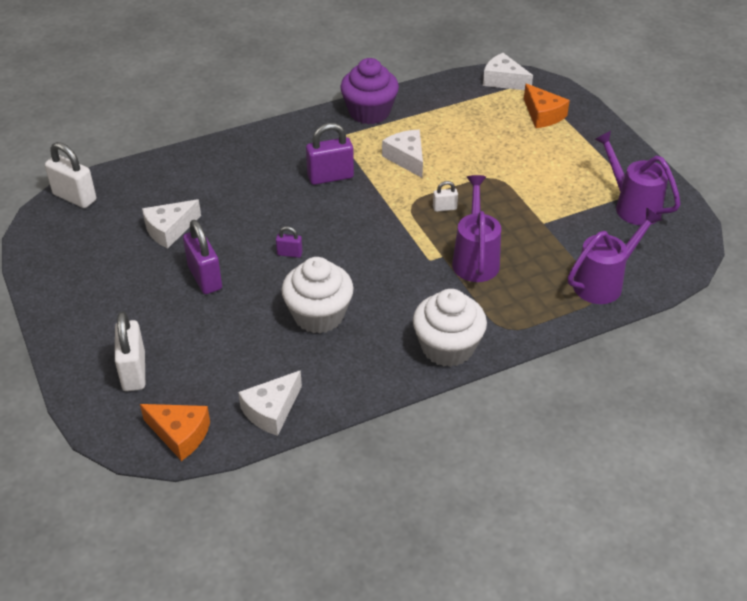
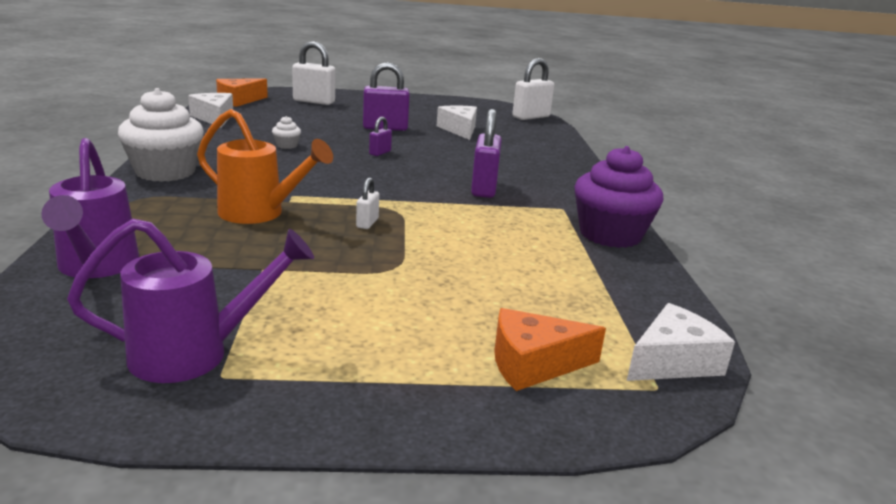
camera: 110 degrees right, 20 degrees down
white cupcake [282,257,354,334] -> white cupcake [272,116,301,149], size x0.42
white cheese [382,130,423,178] -> none
purple watering can [452,175,501,282] -> orange watering can [197,109,333,224]

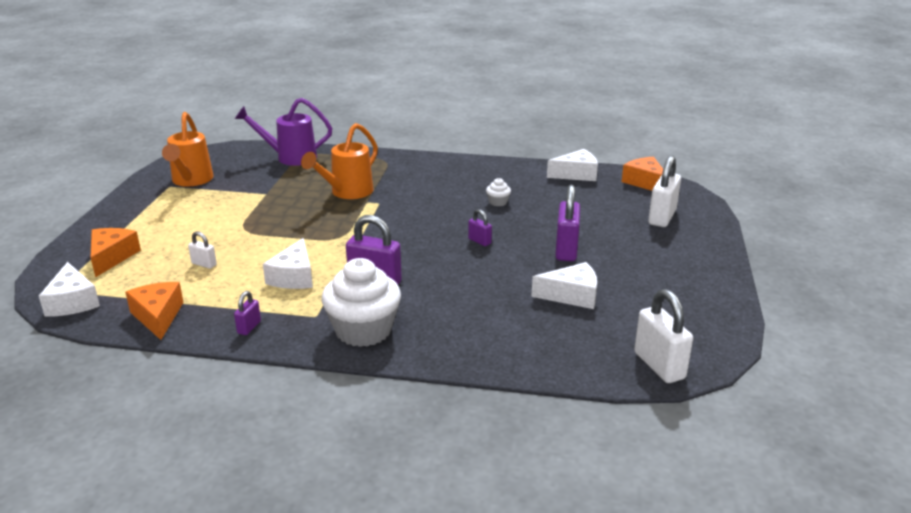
camera: 105 degrees right, 5 degrees up
purple watering can [67,219,314,383] -> orange watering can [162,112,214,187]
white cupcake [118,88,204,182] -> white cupcake moved to [322,258,401,347]
white padlock [356,178,379,229] -> white padlock moved to [188,231,217,269]
purple cupcake [574,146,663,248] -> purple padlock [234,291,261,335]
none -> orange cheese [125,282,184,340]
none -> white cheese [263,238,313,289]

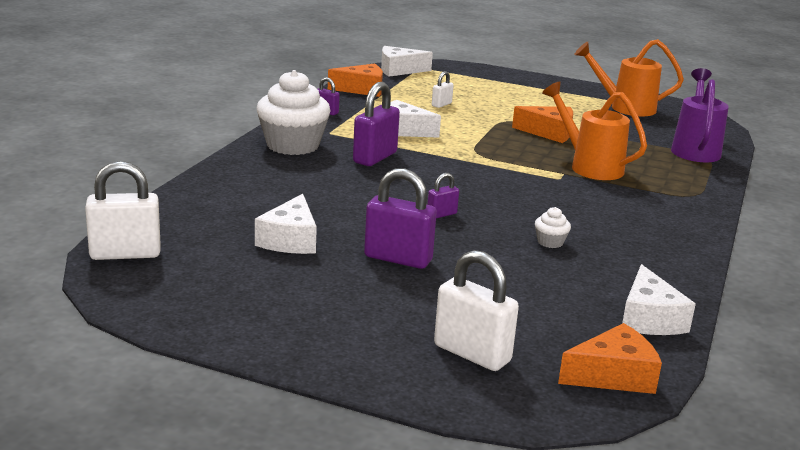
camera: 100 degrees right, 5 degrees down
orange cheese [90,228,141,277] -> orange cheese moved to [512,106,573,143]

